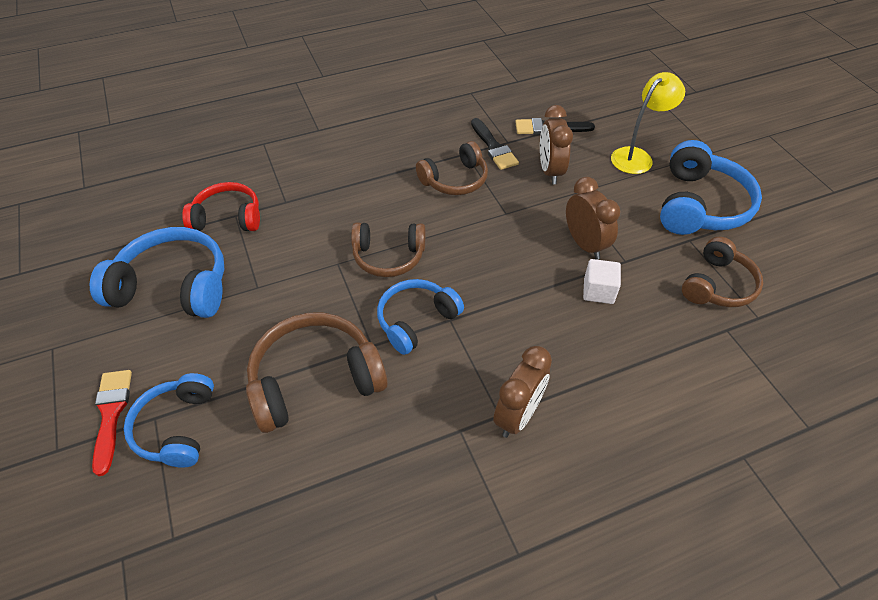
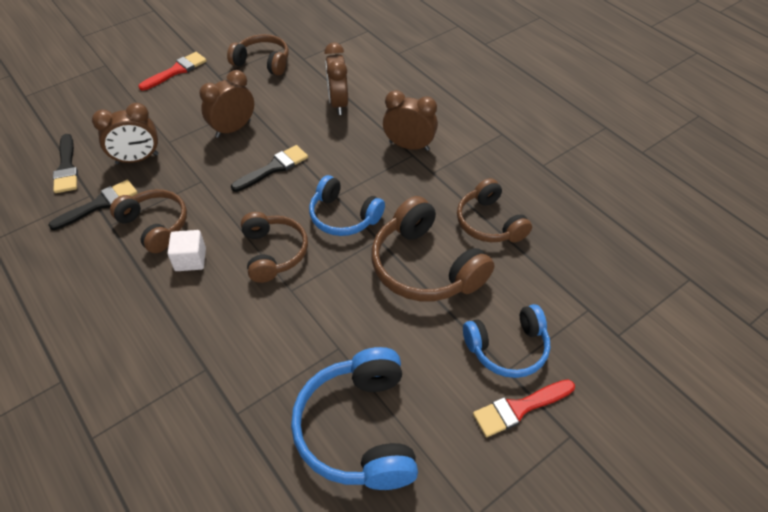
camera: 105 degrees left, 0 degrees up
red headphones [182,182,260,231] -> none
white cube [583,259,621,304] -> white cube moved to [167,230,206,271]
yellow lamp [611,72,685,174] -> none
blue headphones [660,140,762,235] -> red brush [138,52,207,91]
none -> black brush [231,145,308,192]
none -> brown clock [324,42,348,115]
none -> brown headphones [457,178,532,243]

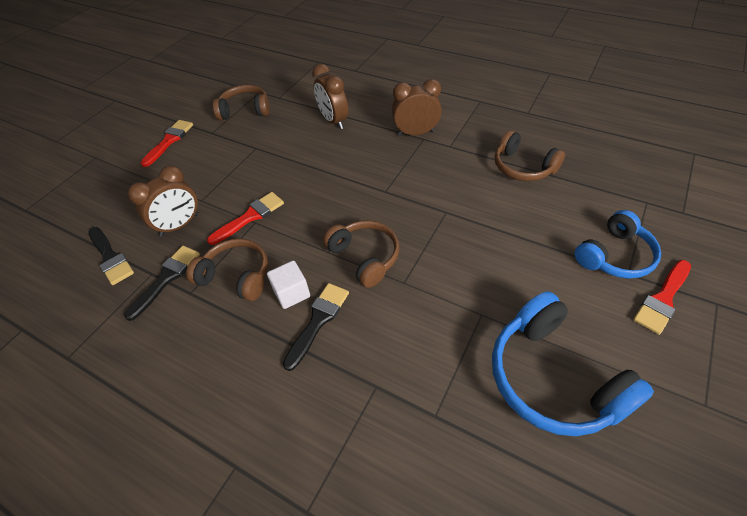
camera: 20 degrees left, 0 degrees up
brown clock [199,70,254,138] -> none
black brush [231,145,308,192] -> black brush moved to [283,283,349,371]
blue headphones [309,175,385,236] -> none
brown headphones [371,196,494,301] -> none
none -> red brush [207,192,284,245]

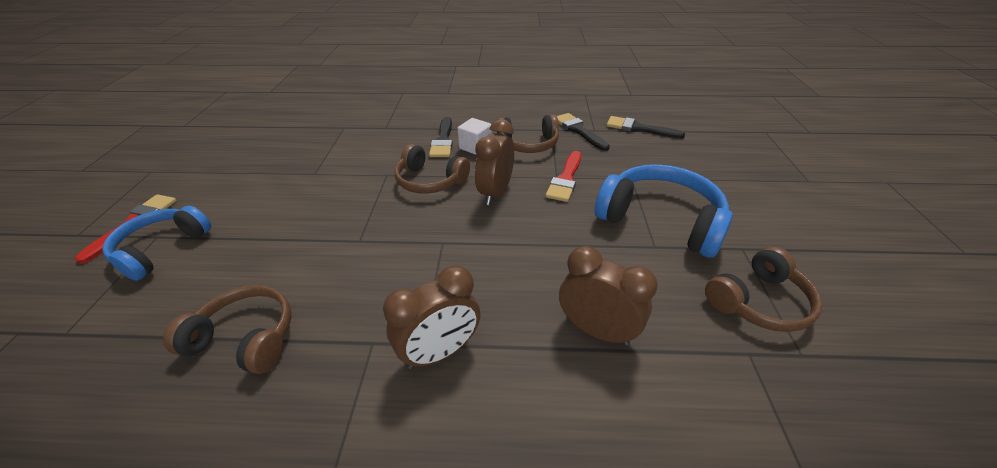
camera: 150 degrees right, 10 degrees down
black brush [124,246,200,321] -> black brush turned 150 degrees clockwise [557,113,610,151]
brown clock [128,165,198,237] -> brown clock moved to [475,119,514,205]
red brush [141,120,193,167] -> none
blue headphones [492,291,654,436] -> blue headphones moved to [595,164,733,258]

